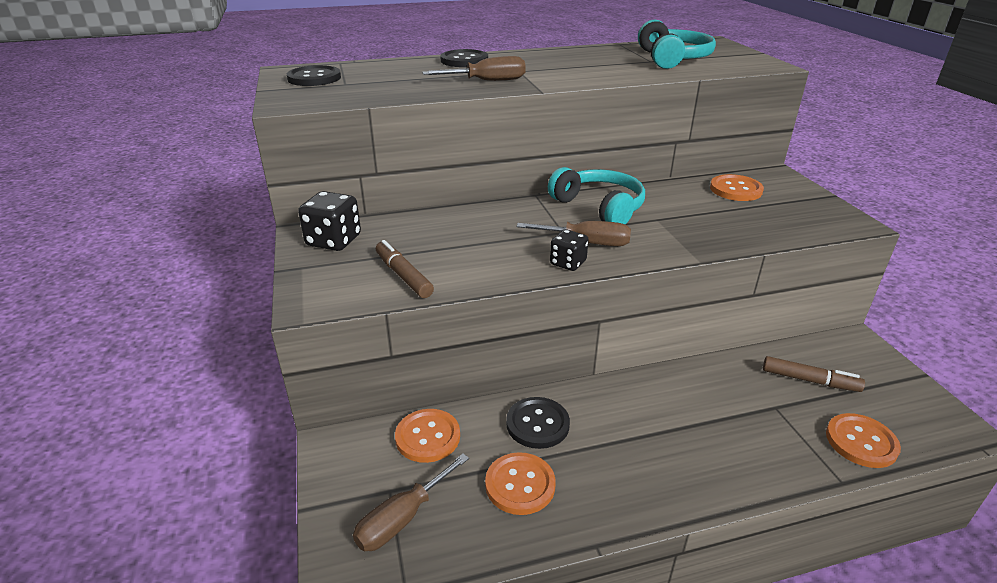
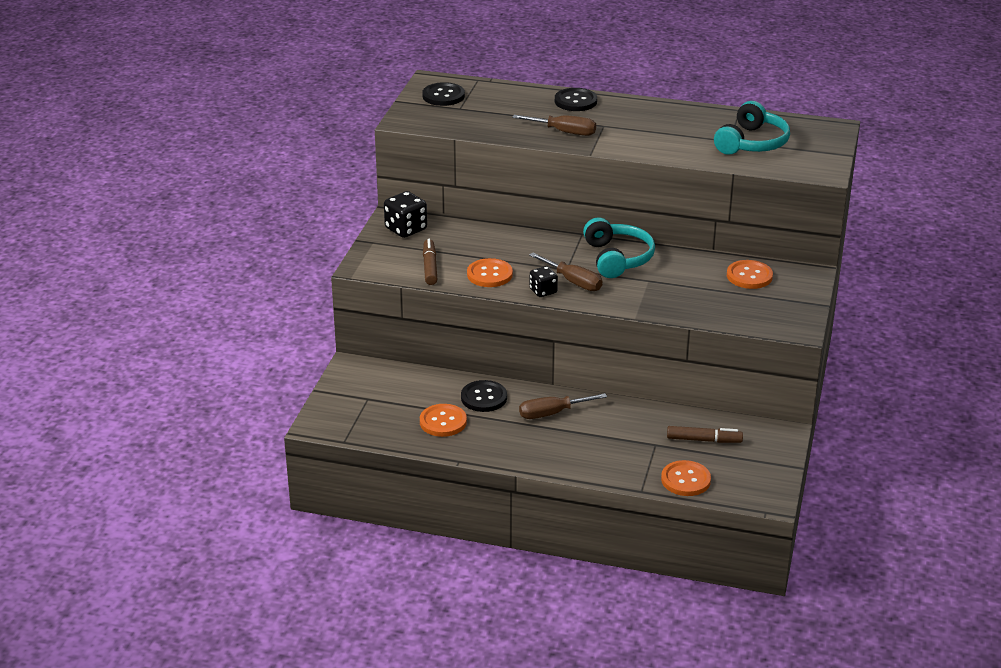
camera: 30 degrees right, 0 degrees up
brown screwdriver [353,454,469,551] -> brown screwdriver moved to [519,393,607,419]
orange button [395,409,460,463] -> orange button moved to [467,258,513,287]
brown marker [763,356,865,392] -> brown marker turned 45 degrees counterclockwise [667,426,743,443]

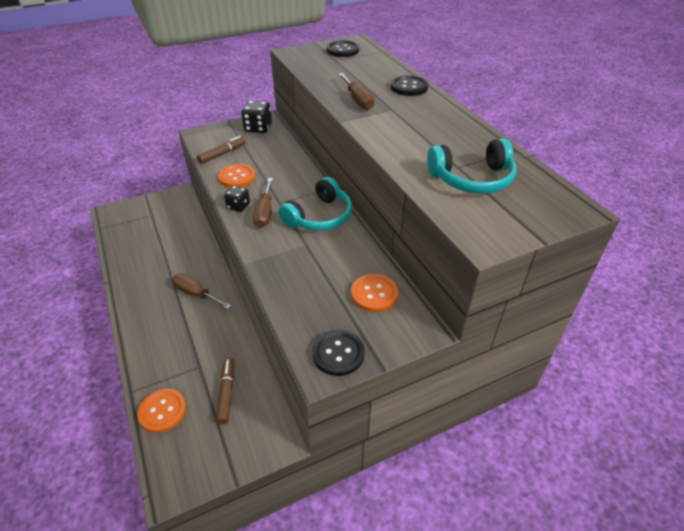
camera: 50 degrees right, 10 degrees up
orange button [420,404,467,437] -> none
black button [461,380,507,412] -> black button moved to [312,330,365,376]
brown marker [667,426,743,443] -> brown marker turned 150 degrees counterclockwise [216,358,234,424]

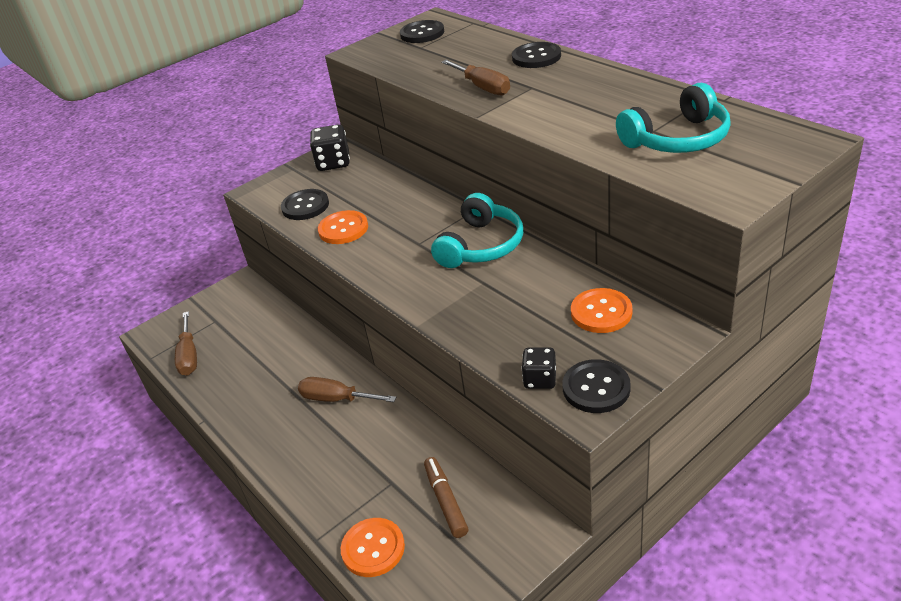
camera: 10 degrees left, 5 degrees down
brown marker [197,136,246,164] -> black button [281,189,329,220]
black dice [224,185,250,212] -> black dice moved to [522,348,556,389]
brown screwdriver [253,178,273,228] -> brown screwdriver moved to [175,311,197,375]

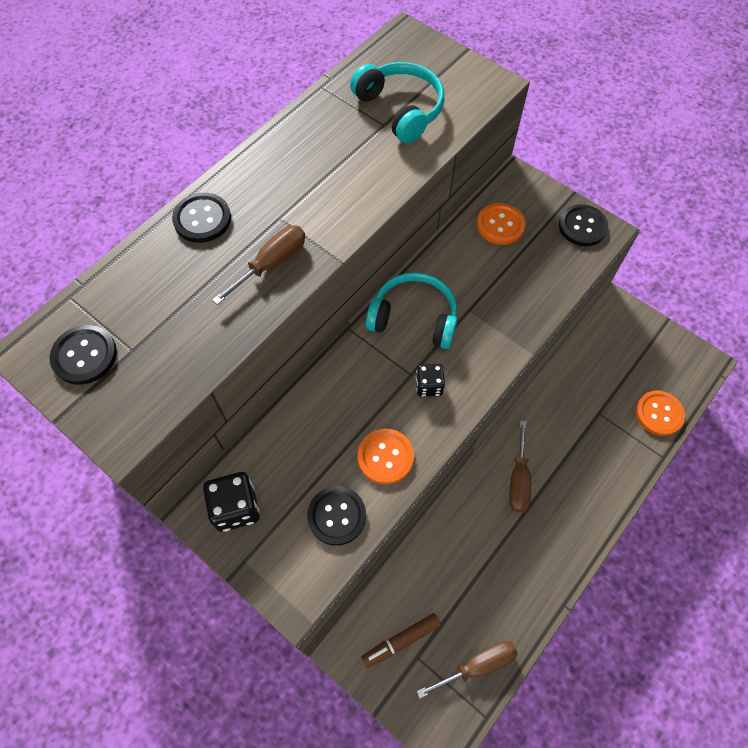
camera: 105 degrees left, 25 degrees up
brown marker [424,457,468,538] -> brown marker moved to [362,613,441,668]
black dice [522,348,556,389] -> black dice moved to [416,364,445,397]

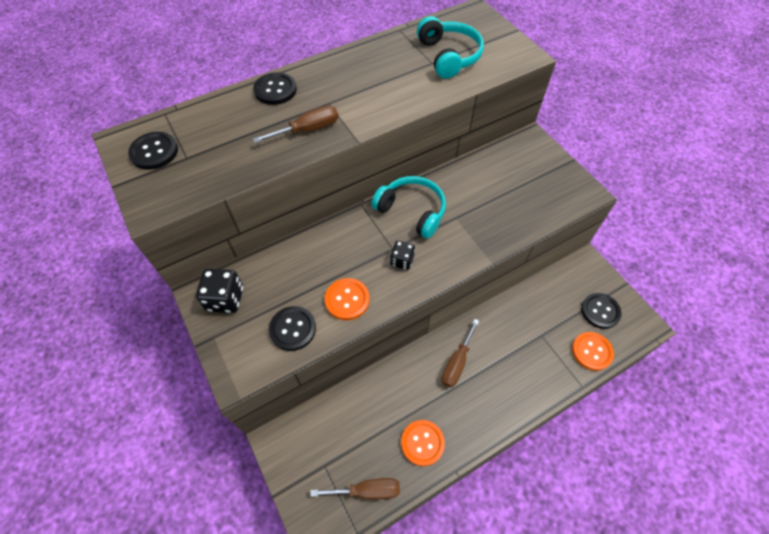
camera: 20 degrees right, 5 degrees down
brown marker [362,613,441,668] -> none
orange button [477,203,525,245] -> orange button moved to [401,420,445,466]
black button [559,204,608,246] -> black button moved to [581,293,621,329]

